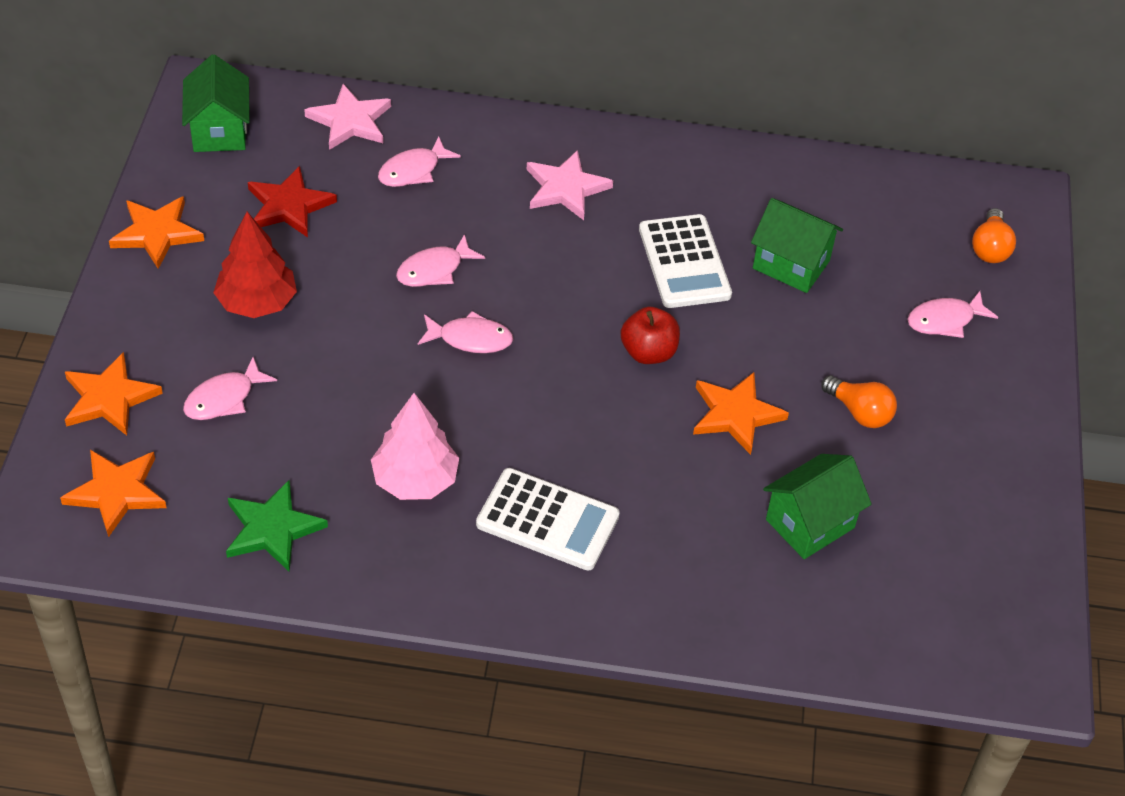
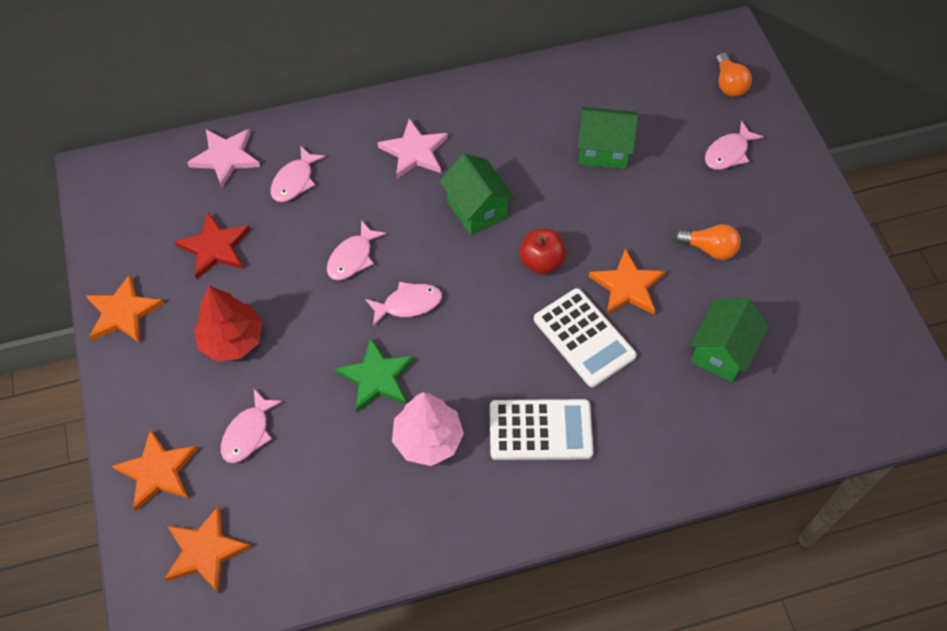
camera: 20 degrees left, 10 degrees up
green house [182,54,250,152] -> green house moved to [440,153,515,235]
green star [226,480,328,572] -> green star moved to [335,337,414,412]
white calculator [639,214,732,308] -> white calculator moved to [534,288,637,387]

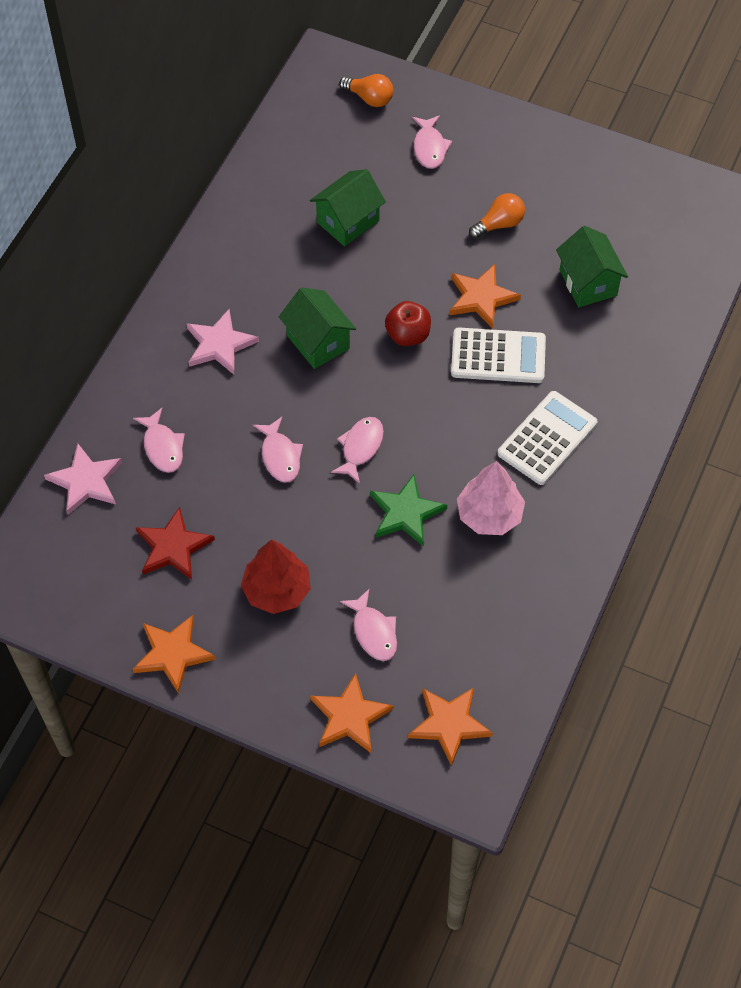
camera: 50 degrees left, 0 degrees up
green house [440,153,515,235] -> green house turned 45 degrees clockwise [279,287,356,369]

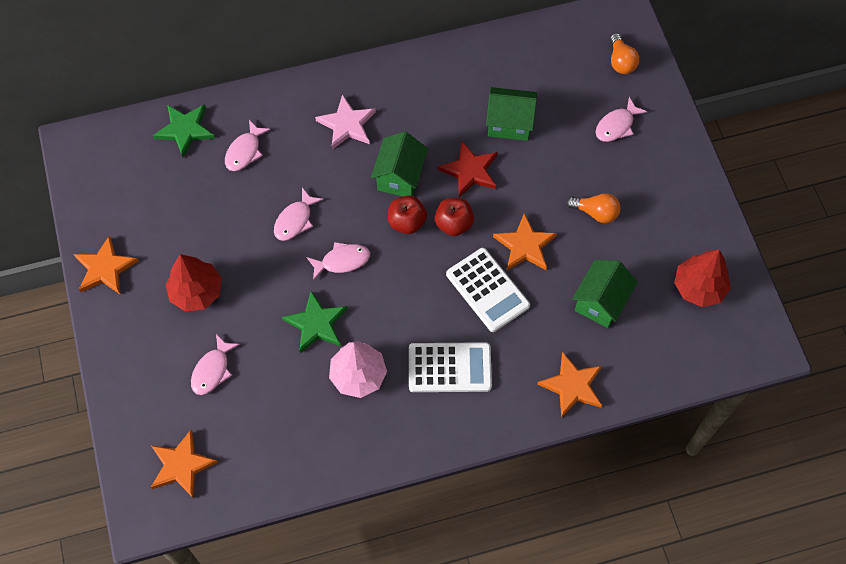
camera: 50 degrees right, 5 degrees up
pink star [44,443,122,515] -> green star [153,104,215,157]
red star [136,507,215,580] -> red star moved to [438,141,497,198]
orange star [310,673,393,753] -> orange star moved to [537,352,602,418]
none -> red apple [388,196,427,234]
none -> red tree [674,249,731,307]

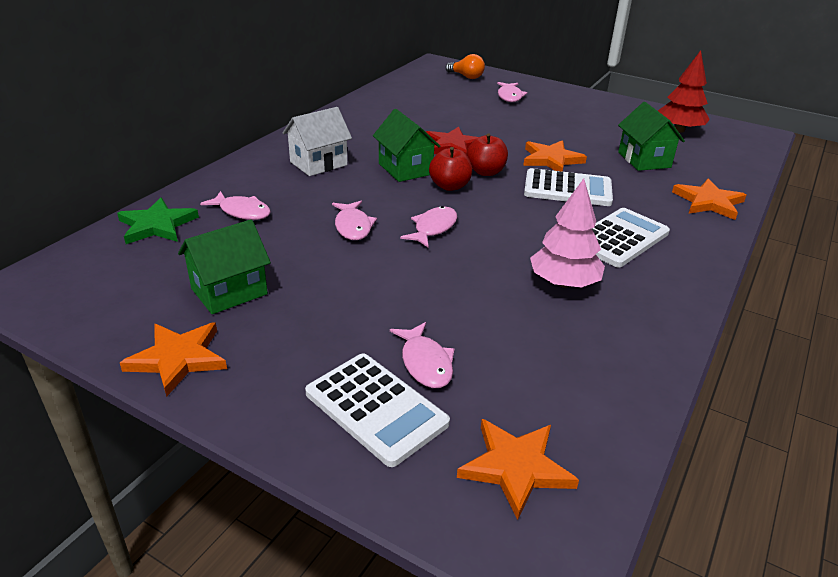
camera: 45 degrees left, 30 degrees down
red tree [165,254,222,312] -> none
pink fish [225,120,271,171] -> pink fish turned 45 degrees counterclockwise [200,191,271,220]
green star [282,291,347,353] -> none
pink star [315,94,376,149] -> white house [283,107,352,176]
green house [486,87,537,141] -> green house moved to [178,219,271,314]
orange light bulb [566,193,621,223] -> none
none -> white calculator [305,353,450,467]

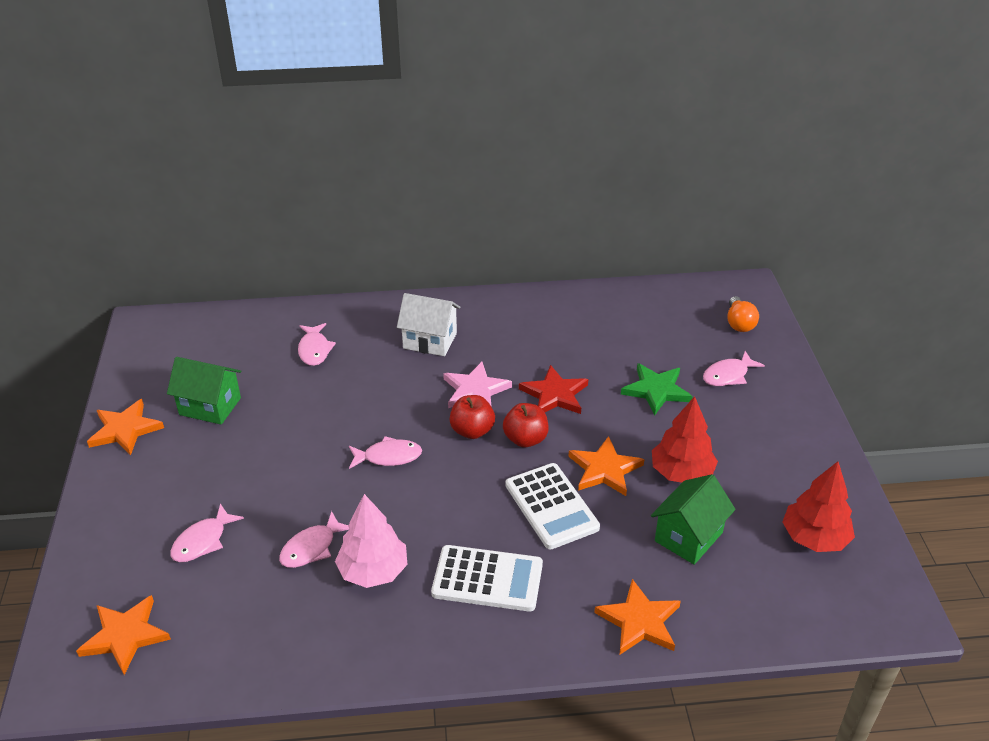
camera: 55 degrees right, 5 degrees up
green star [117,198,199,244] -> green star moved to [621,363,693,416]
white calculator [305,353,450,467] -> none
pink fish [332,201,377,240] -> pink fish moved to [279,511,350,568]
green house [373,109,440,182] -> pink star [443,362,512,408]
none -> red tree [652,396,718,483]

